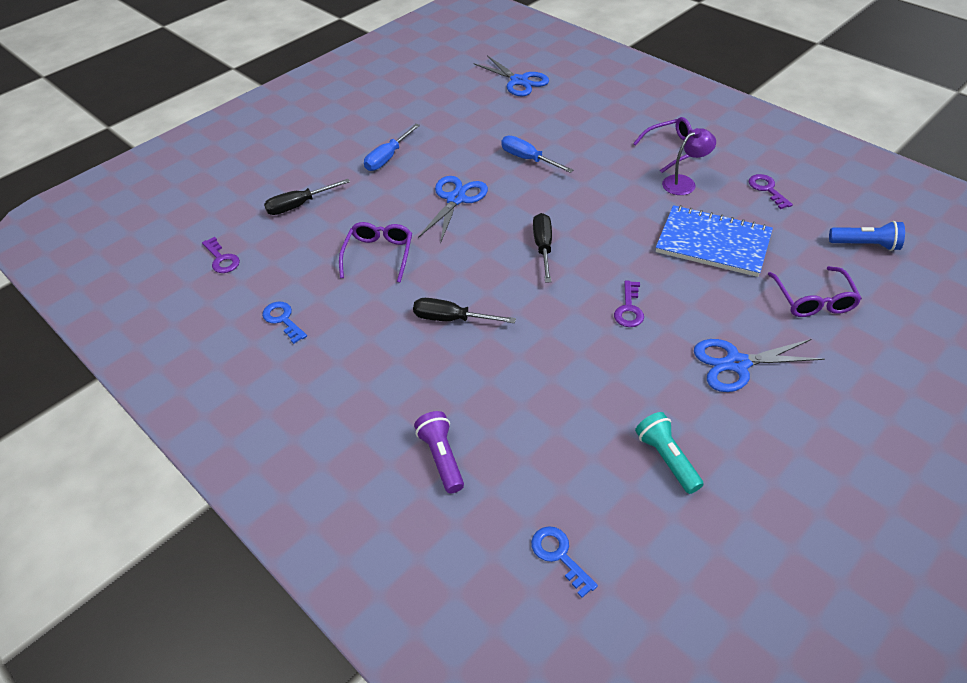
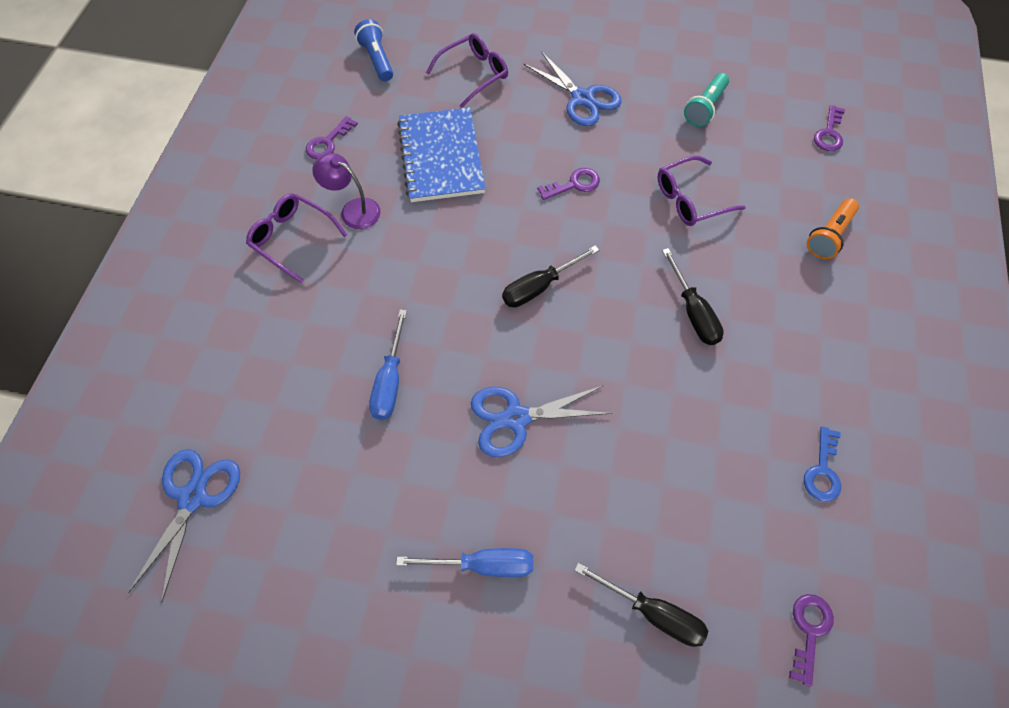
camera: 125 degrees left, 15 degrees up
purple glasses [339,222,412,283] -> purple glasses moved to [658,156,746,226]
purple flashlight [414,411,464,493] -> orange flashlight [807,198,859,259]
blue key [531,526,598,598] -> purple key [814,105,845,151]

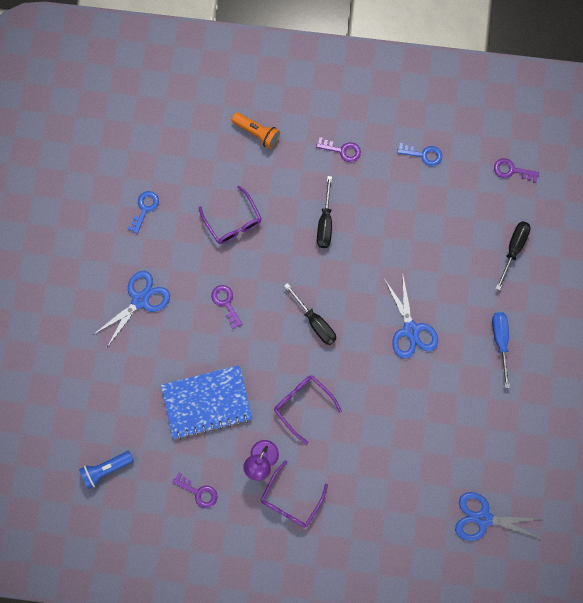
camera: 95 degrees left, 15 degrees up
blue screwdriver [369,309,407,420] -> none
purple glasses [426,33,508,108] -> purple glasses moved to [274,375,342,444]
black screwdriver [662,248,724,345] -> black screwdriver turned 120 degrees clockwise [317,176,332,248]
turquoise flashlight [684,73,729,127] -> blue key [128,191,159,234]
purple key [814,105,845,151] -> purple key moved to [316,137,361,162]

